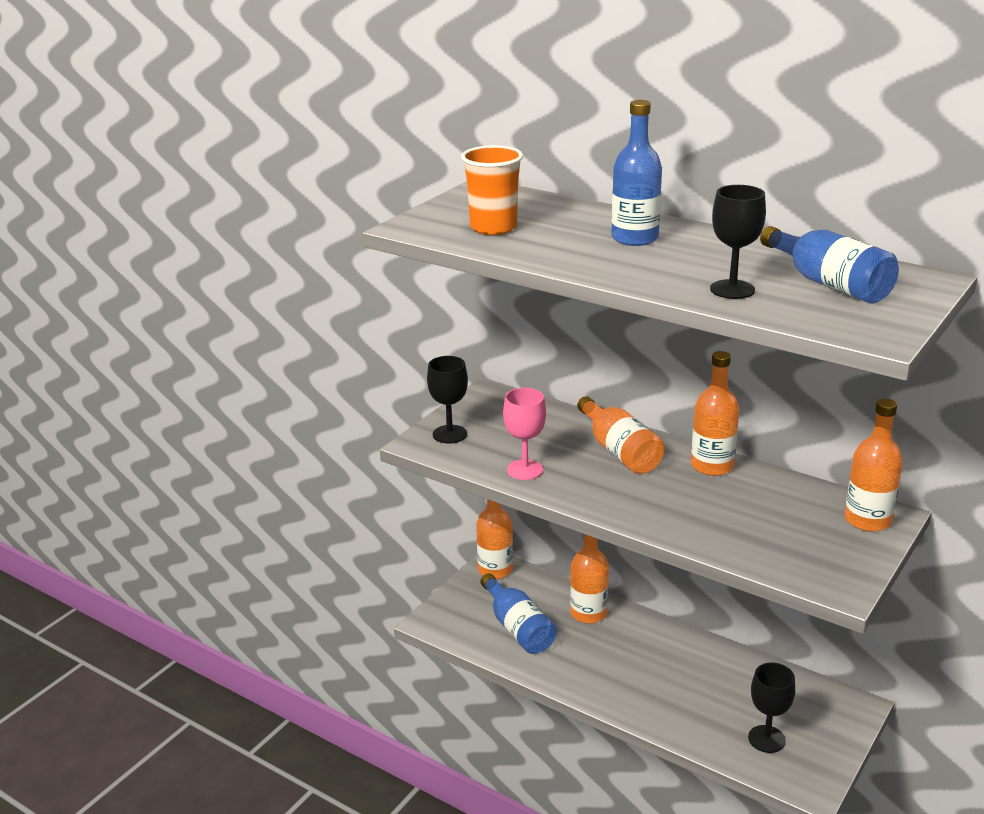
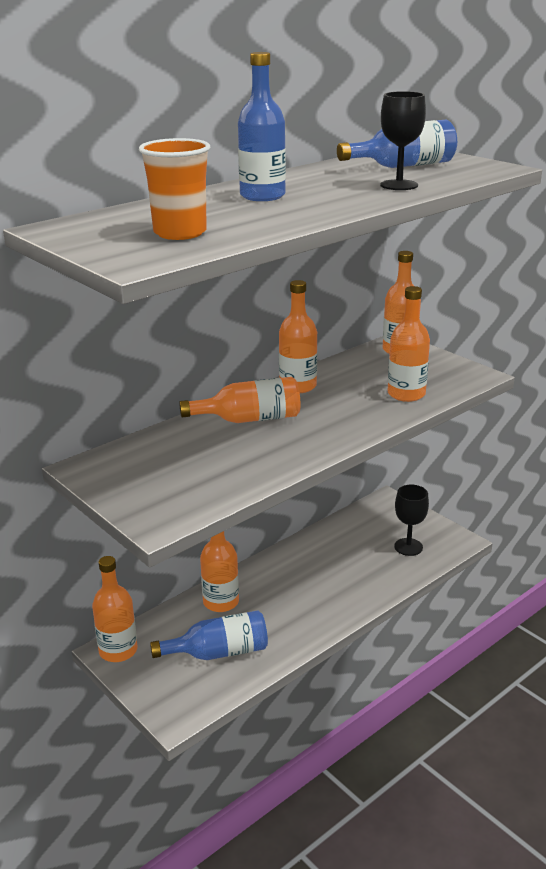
camera: 75 degrees left, 0 degrees up
black goblet [427,356,468,444] -> none
pink goblet [503,388,546,480] -> none
none -> orange bottle [387,286,430,402]

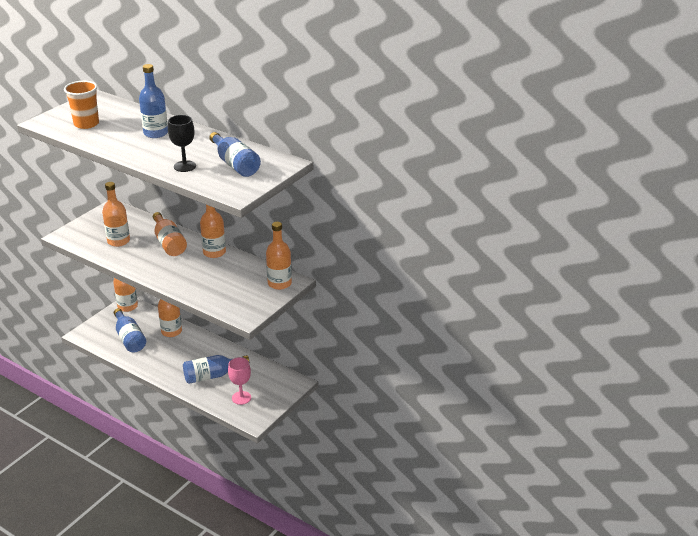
camera: 75 degrees right, 5 degrees up
orange bottle [387,286,430,402] -> orange bottle moved to [102,182,130,247]
black goblet [394,485,429,556] -> pink goblet [228,357,251,405]
none -> blue bottle [183,355,249,384]

